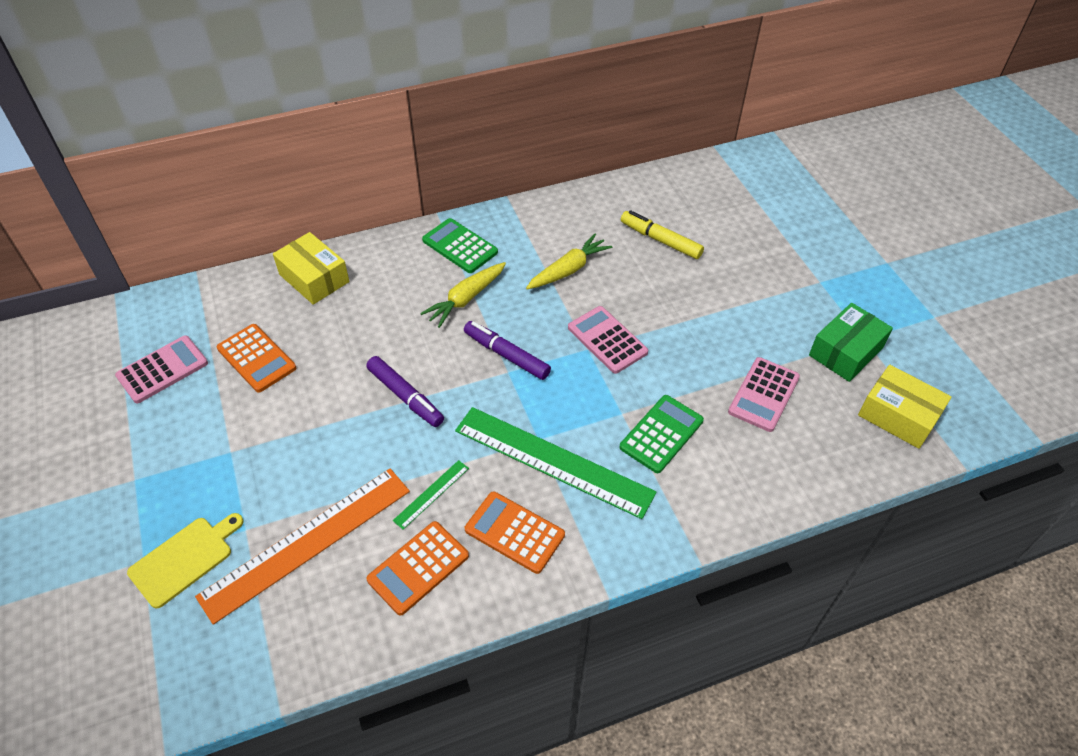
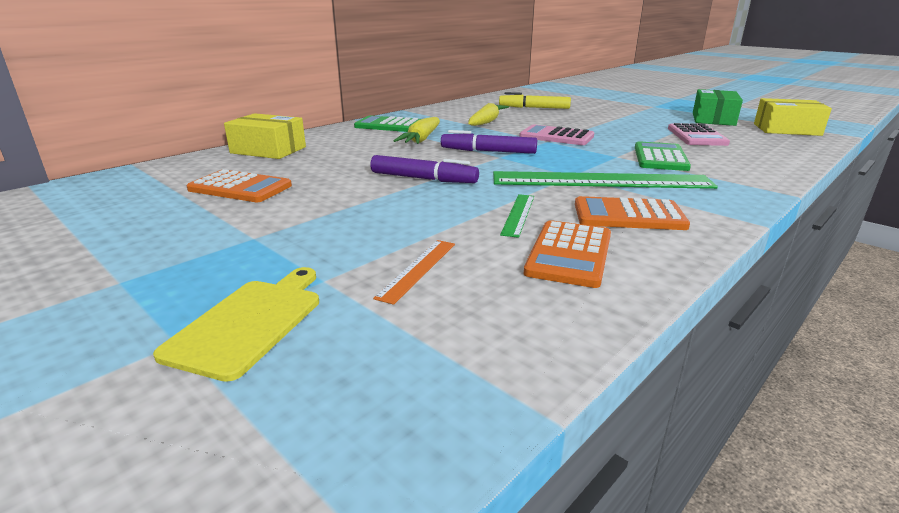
camera: 25 degrees left, 25 degrees down
pink calculator [115,335,208,403] -> none
orange ruler [195,468,410,625] -> orange ruler [373,240,455,305], size x0.43

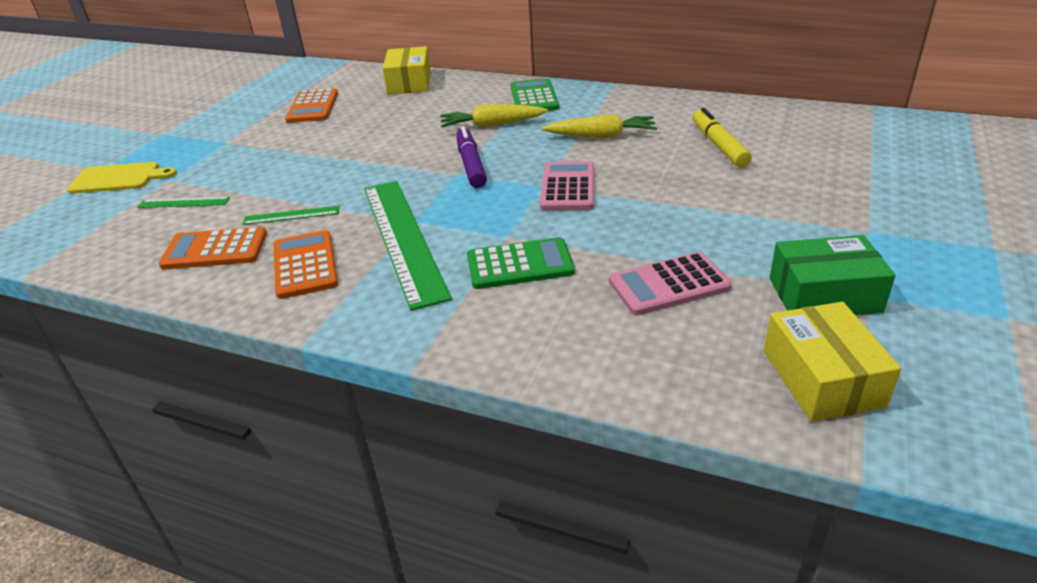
camera: 70 degrees right, 10 degrees up
purple marker [370,155,479,183] -> none
orange ruler [373,240,455,305] -> green ruler [137,197,230,208]

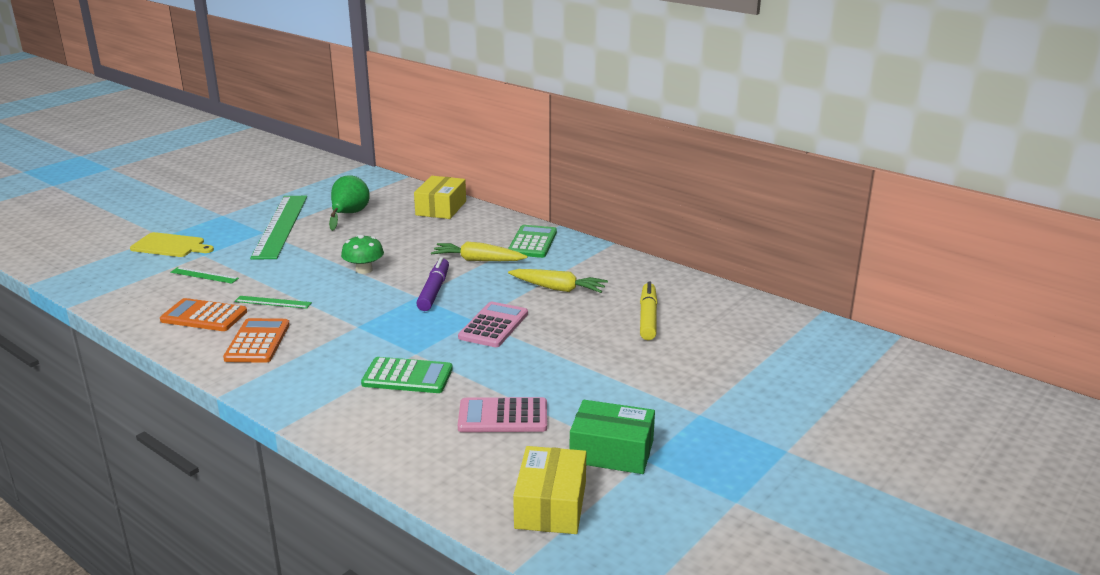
camera: 15 degrees right, 10 degrees down
orange calculator [285,88,338,123] -> green pear [329,175,370,231]
green ruler [364,181,452,311] -> green ruler moved to [250,196,307,260]
none -> green mushroom [341,235,384,274]

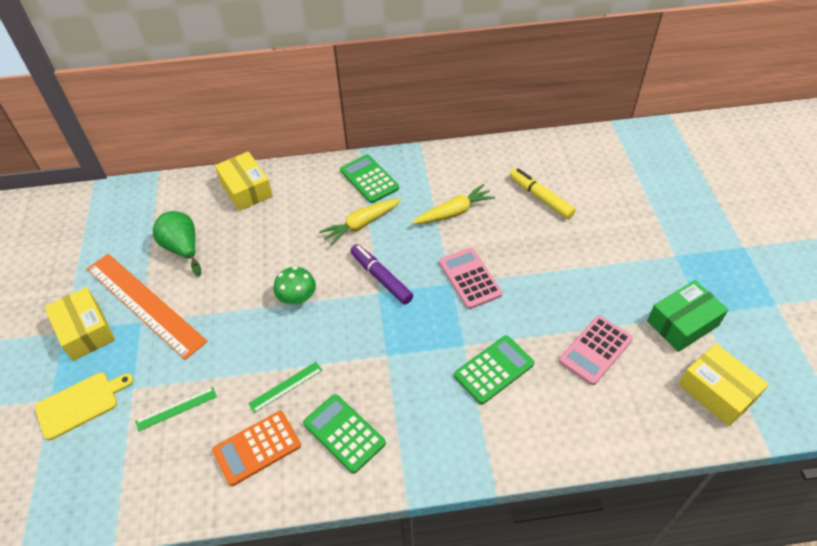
camera: 45 degrees left, 25 degrees up
orange calculator [223,318,290,363] -> green calculator [303,394,386,474]
green ruler [250,196,307,260] -> orange ruler [87,254,208,360]
none -> yellow box [44,287,115,361]

